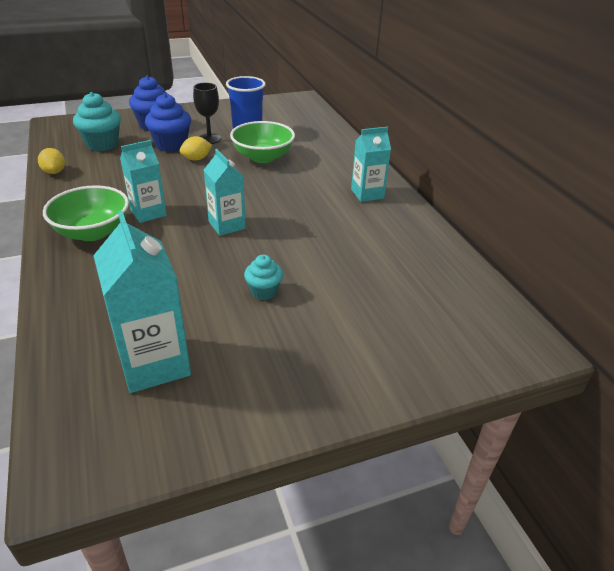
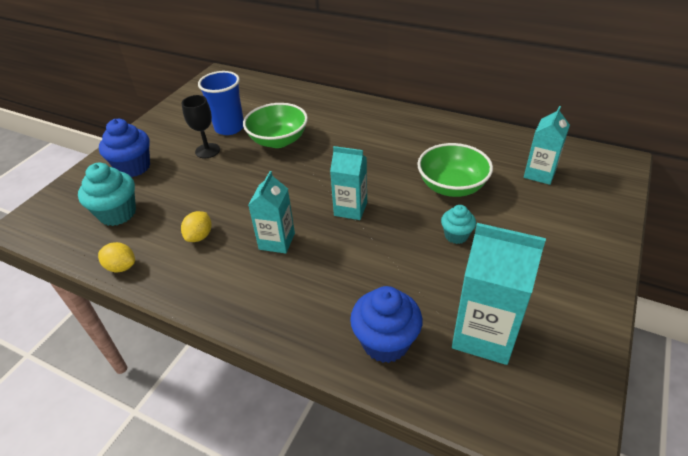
camera: 40 degrees left, 5 degrees up
green bowl [43,185,129,241] -> green bowl moved to [417,143,493,197]
blue cupcake [145,93,191,152] -> blue cupcake moved to [350,286,423,363]
yellow lemon [180,136,212,160] -> yellow lemon moved to [181,211,212,242]
turquoise carton [351,127,391,202] -> turquoise carton moved to [524,106,570,185]

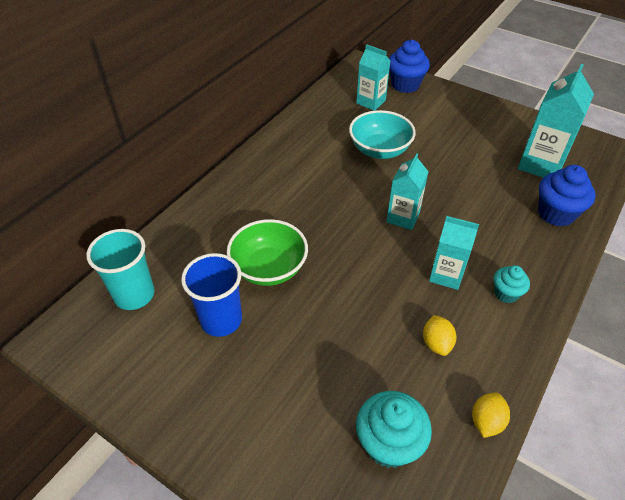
camera: 85 degrees left, 5 degrees up
blue cupcake [99,119,150,177] -> blue cupcake moved to [389,40,430,93]
black goblet [181,95,220,158] -> none
yellow lemon [181,211,212,242] -> yellow lemon turned 60 degrees clockwise [423,315,456,356]
green bowl [417,143,493,197] -> turquoise bowl [349,110,416,159]
turquoise cupcake [441,205,476,244] -> turquoise cupcake moved to [494,265,530,303]
none -> turquoise cup [86,229,154,310]

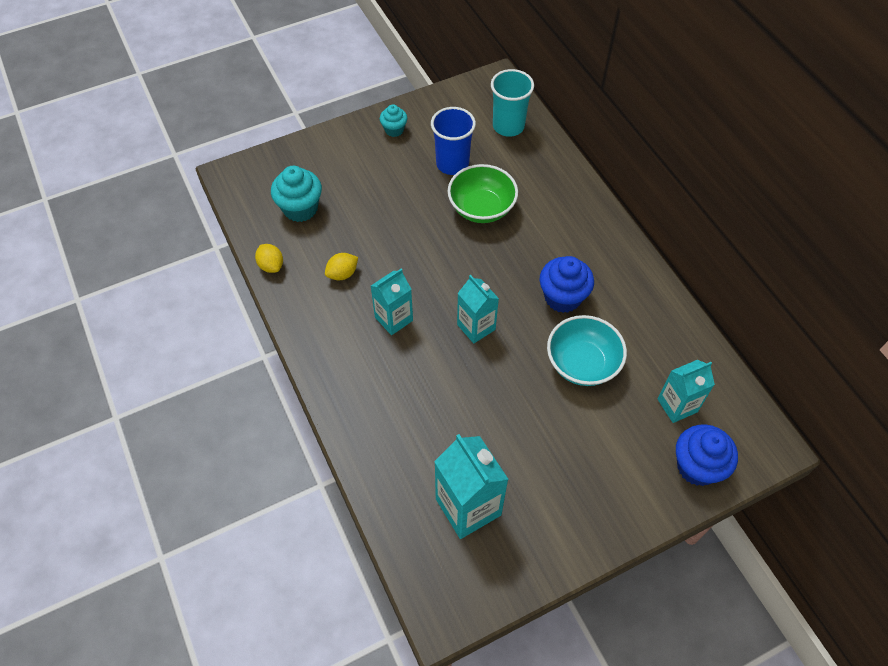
camera: 120 degrees right, 10 degrees up
yellow lemon [423,315,456,356] -> yellow lemon turned 60 degrees counterclockwise [325,253,358,280]
turquoise cupcake [494,265,530,303] -> turquoise cupcake moved to [380,104,407,137]
blue cupcake [538,165,595,227] -> blue cupcake moved to [540,256,594,313]

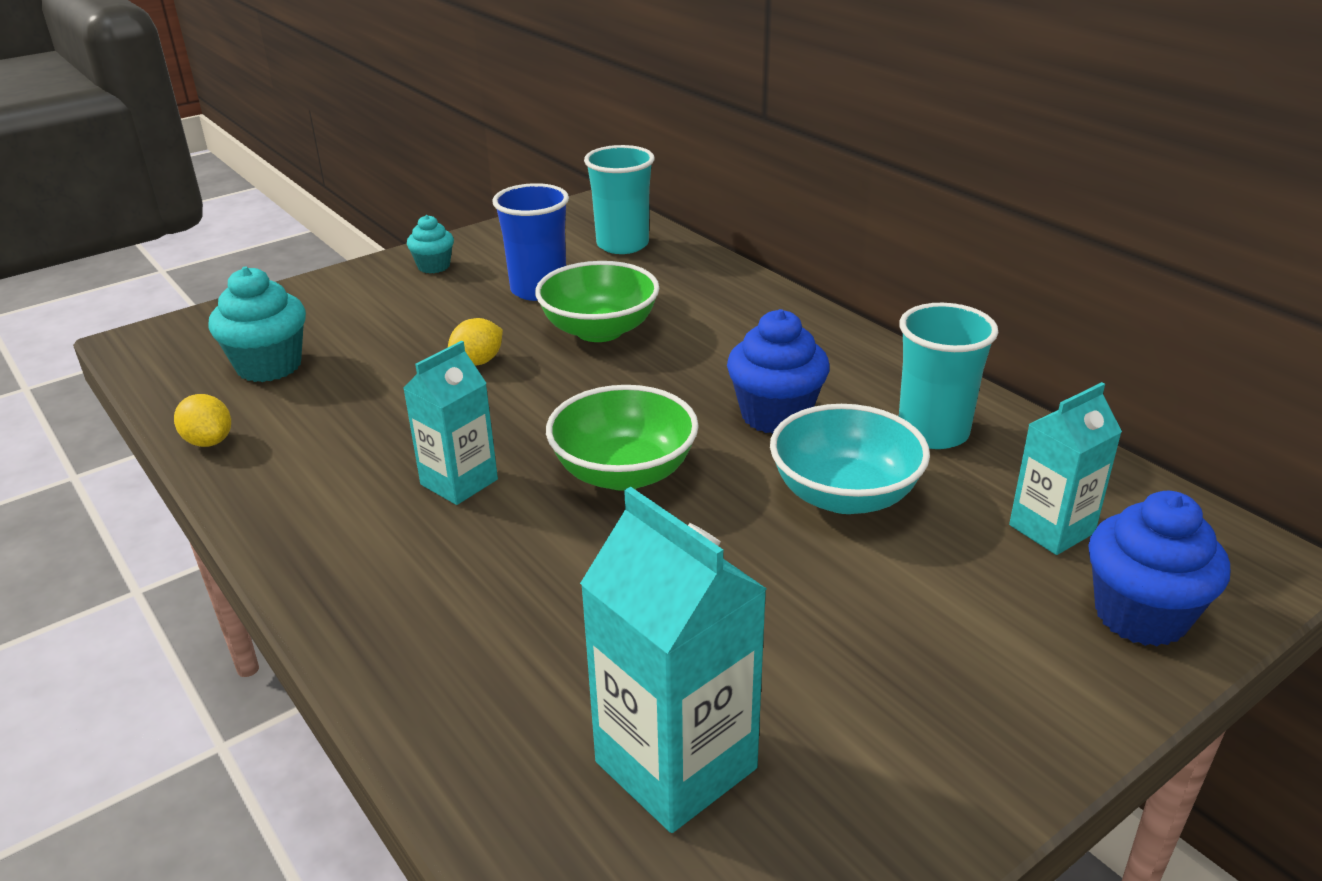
camera: 10 degrees left, 25 degrees down
yellow lemon [325,253,358,280] -> yellow lemon moved to [448,318,503,366]
turquoise carton [457,275,499,344] -> green bowl [546,385,699,491]
none -> turquoise cup [899,303,998,449]

